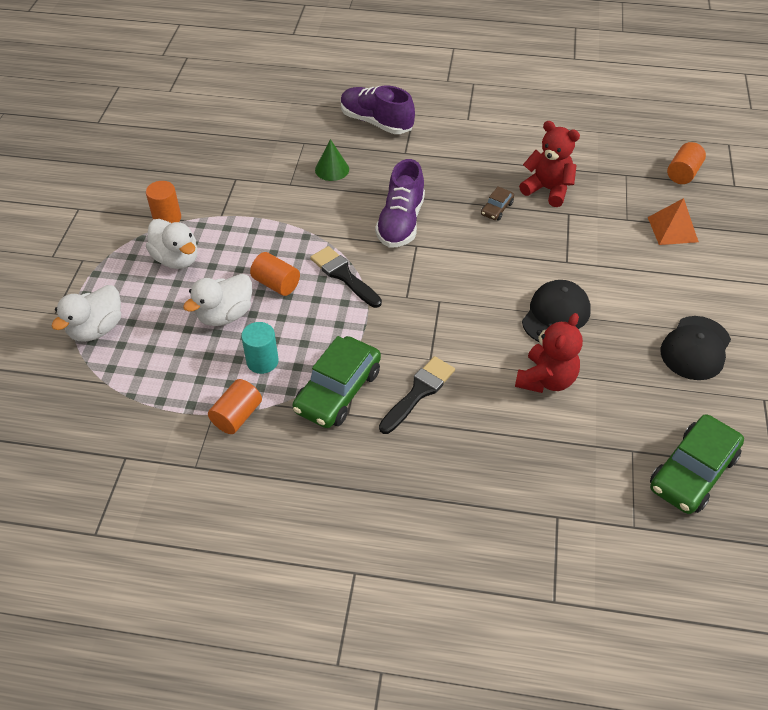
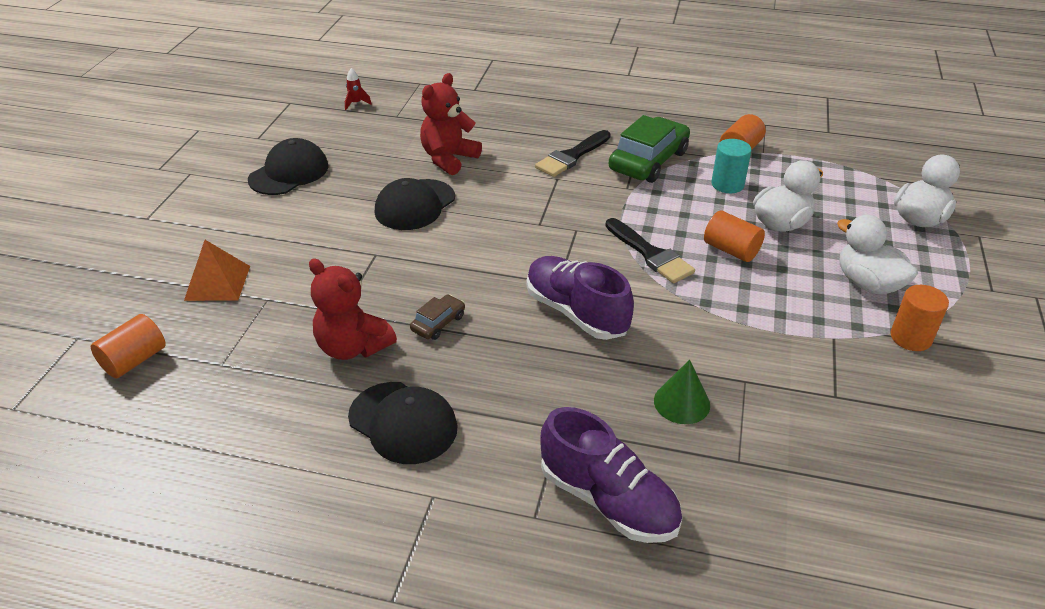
camera: 175 degrees left, 10 degrees down
purple shoe [375,159,425,248] -> purple shoe turned 60 degrees counterclockwise [527,256,634,340]
green car [650,414,744,514] -> red rocket [345,68,372,110]
none -> black cap [348,382,458,464]

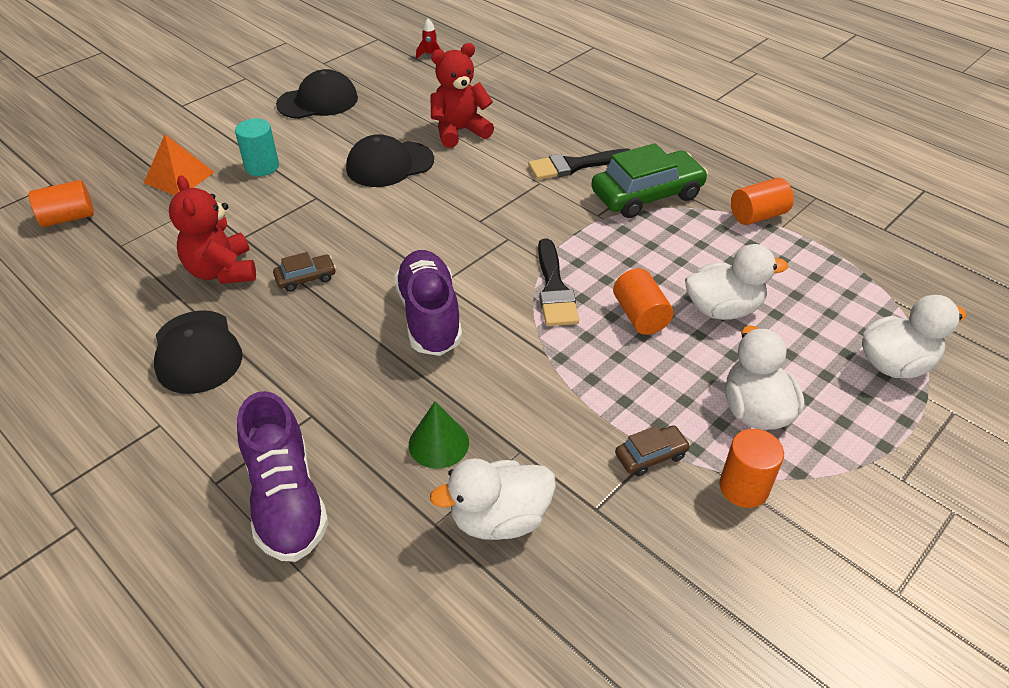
camera: 30 degrees right, 5 degrees up
turquoise cylinder [711,139,752,193] -> turquoise cylinder moved to [235,119,279,176]
none -> white duck [430,458,556,540]
none -> brown car [615,425,690,476]

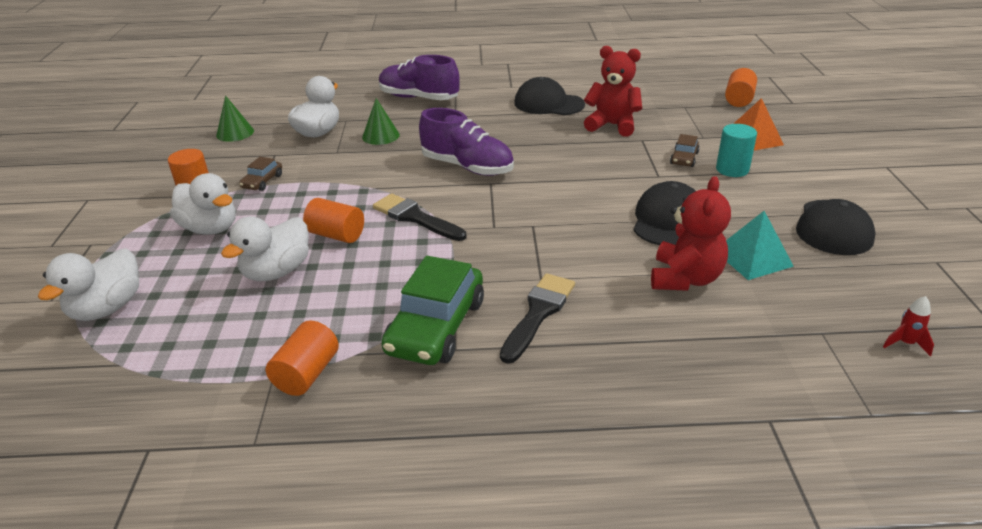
camera: 135 degrees right, 10 degrees down
brown car [273,252,336,292] -> brown car moved to [670,134,700,167]
none -> green cone [216,95,254,142]
none -> turquoise pyramid [726,211,794,280]

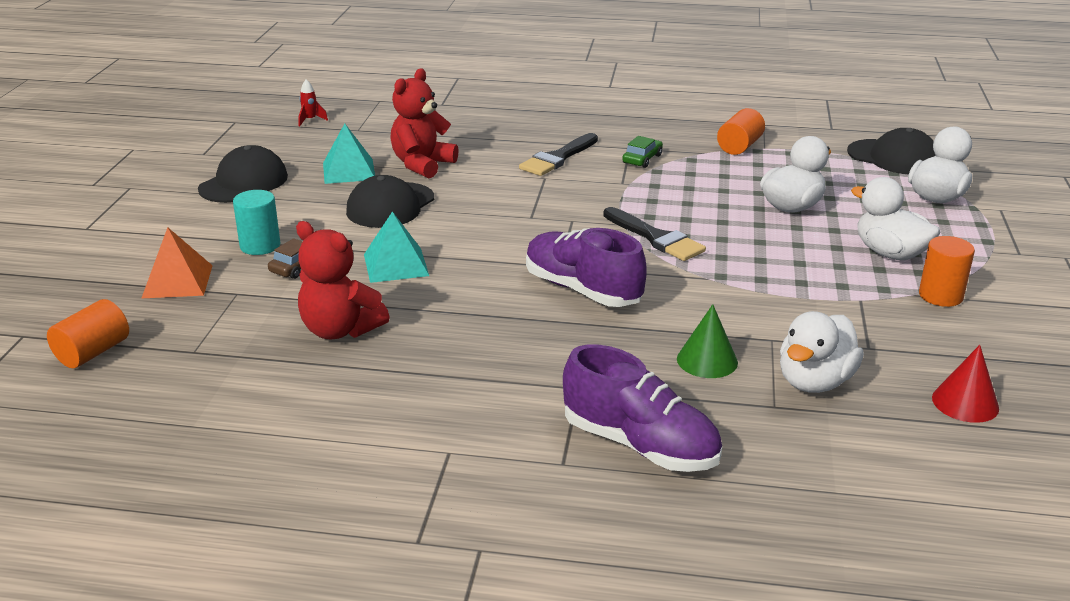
camera: 170 degrees left, 5 degrees down
green cone [216,95,254,142] -> red cone [932,345,999,423]
brown car [239,157,282,191] -> none
orange cylinder [303,198,364,243] -> none
green car [381,256,484,365] -> green car [623,136,663,168], size x0.48
black cap [514,77,585,115] -> black cap moved to [847,128,936,174]
none -> turquoise pyramid [364,211,429,283]

